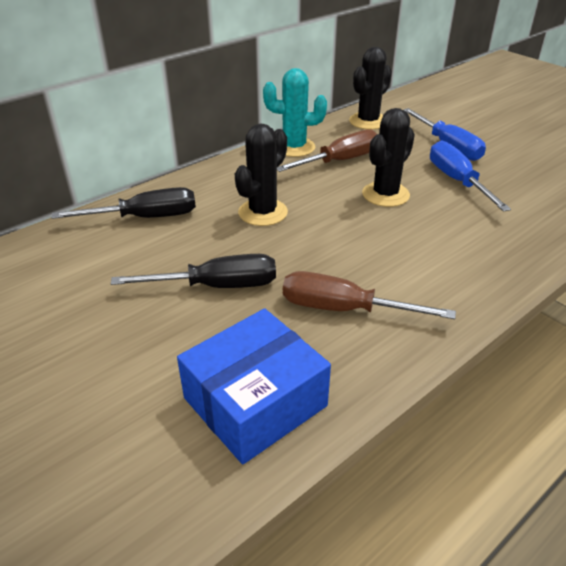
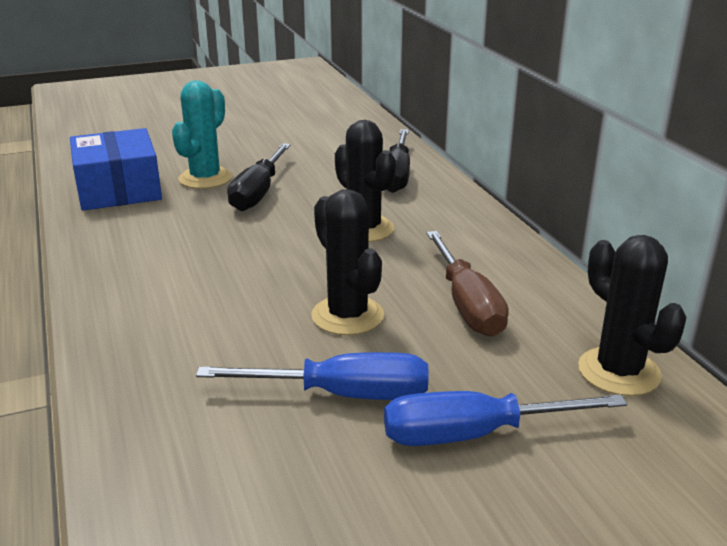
camera: 110 degrees right, 10 degrees down
turquoise cactus [263,68,327,157] -> turquoise cactus moved to [172,80,232,189]
brown screwdriver [283,271,456,319] -> none

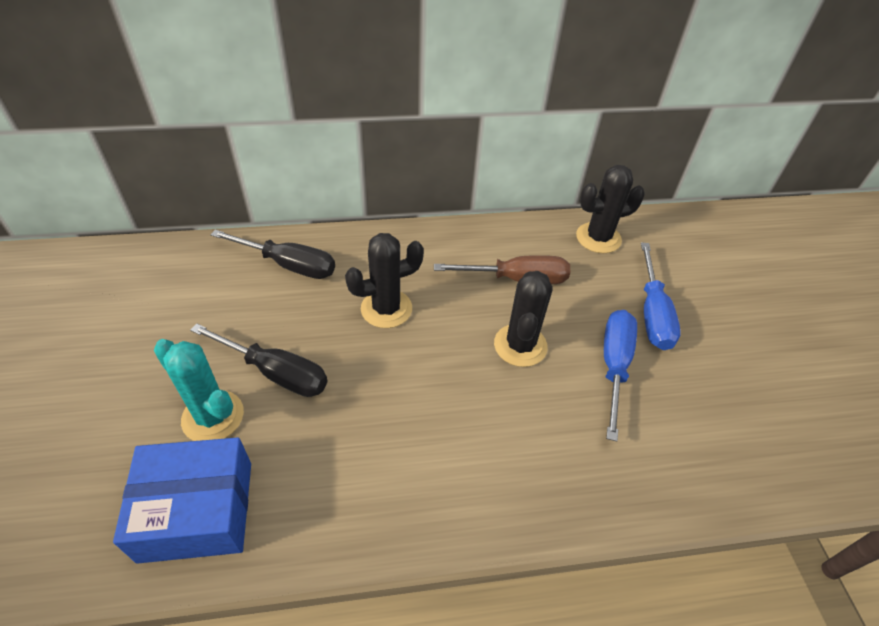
camera: 80 degrees left, 20 degrees up
black cactus [311,189,384,335] -> black cactus turned 60 degrees counterclockwise [494,271,552,367]

